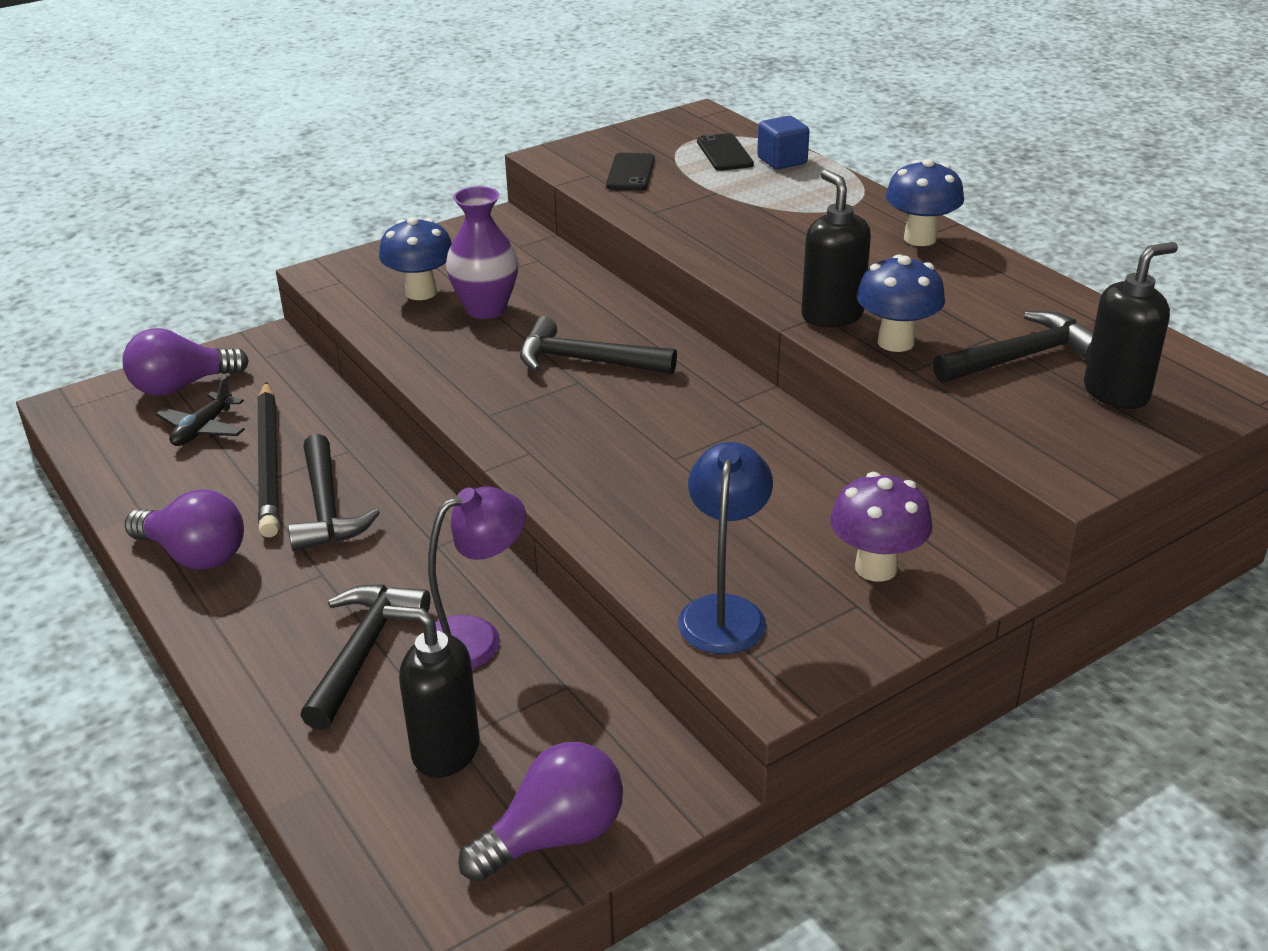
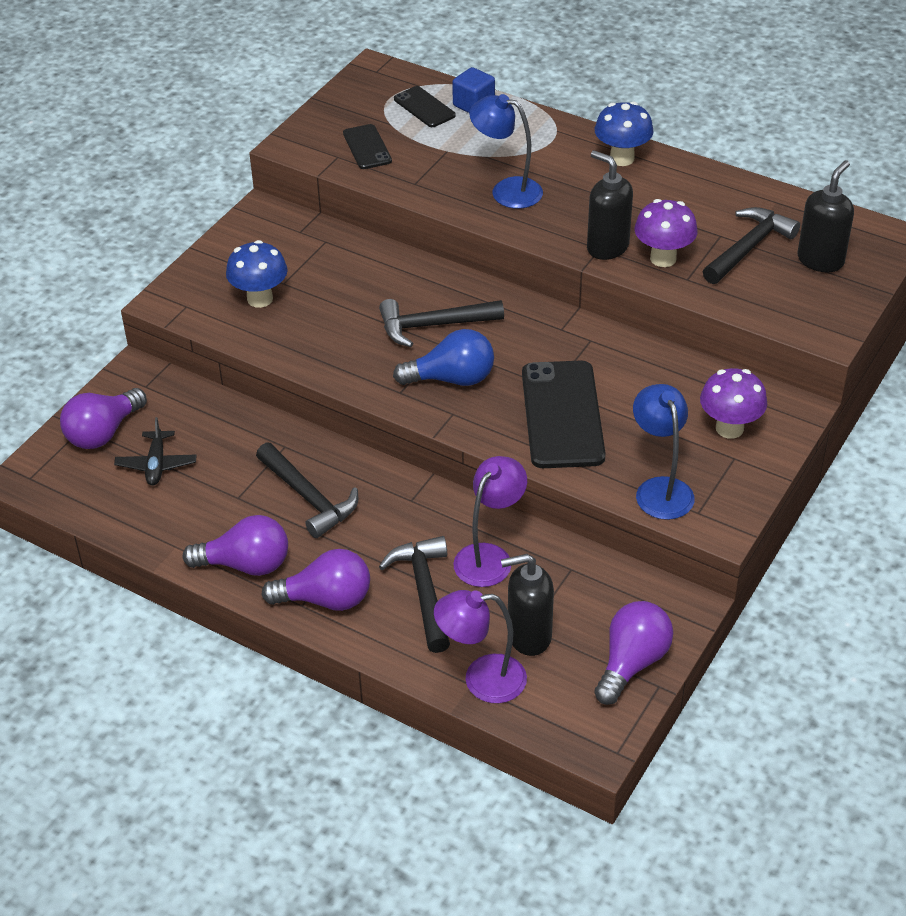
camera: 25 degrees left, 10 degrees up
black pencil [258,382,280,537] -> none
purple vase [446,186,519,319] -> none
blue mushroom [856,254,945,352] -> purple mushroom [634,199,698,267]
none -> purple light bulb [261,549,370,611]
none -> blue light bulb [393,329,494,386]
none -> purple lamp [434,590,527,703]
none -> blue lamp [469,94,543,209]
none -> black phone [522,361,606,468]

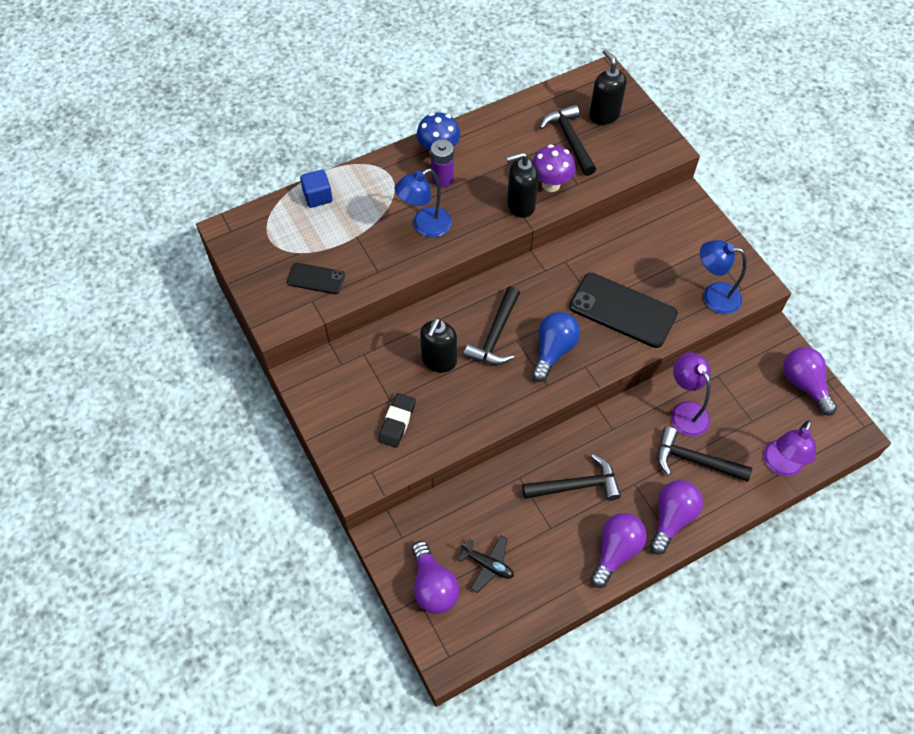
camera: 60 degrees left, 15 degrees up
blue mushroom [226,240,288,308] -> black eraser [378,393,416,448]
black phone [394,86,456,127] -> none
black soap dispenser [501,554,554,656] -> black soap dispenser moved to [420,318,457,373]
purple mushroom [700,368,767,439] -> none
none -> purple battery [431,139,454,188]

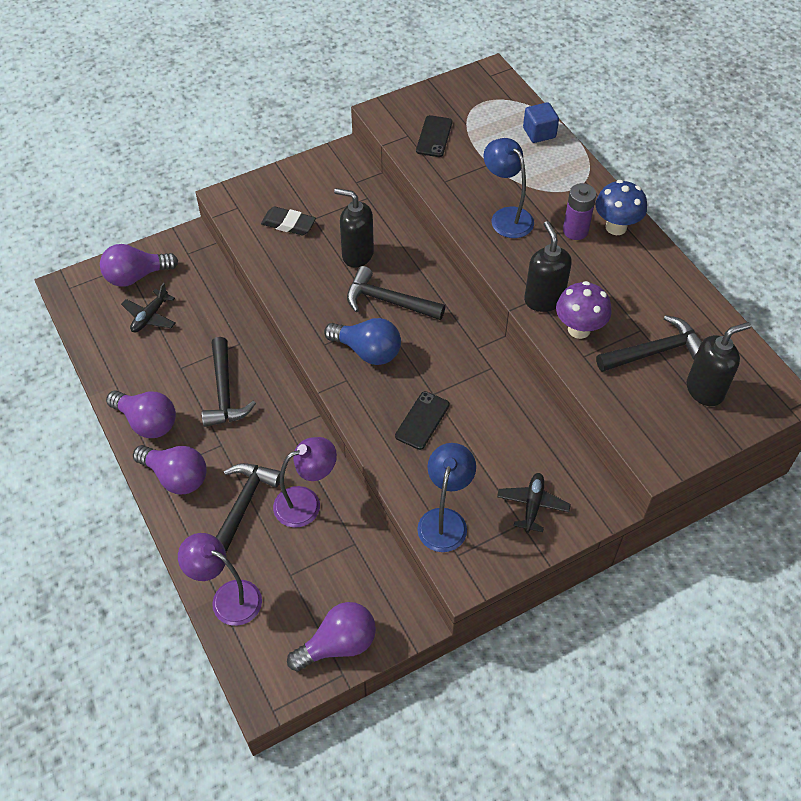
camera: 90 degrees right, 5 degrees down
black phone [569,273,678,348] -> black phone [395,391,450,450], size x0.53
none -> black plane [497,473,571,533]

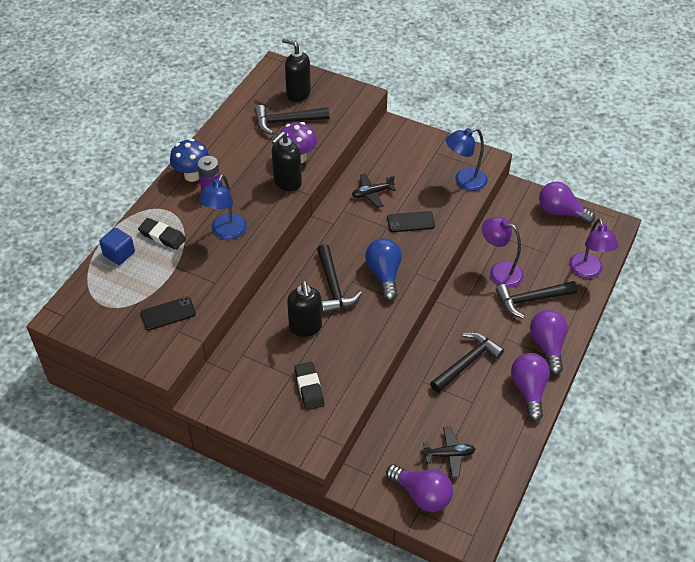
camera: 125 degrees left, 5 degrees down
black plane [497,473,571,533] -> black plane moved to [352,173,396,208]
black hammer [596,315,702,372] -> black hammer turned 45 degrees counterclockwise [254,105,330,135]
none -> black eraser [138,218,186,250]

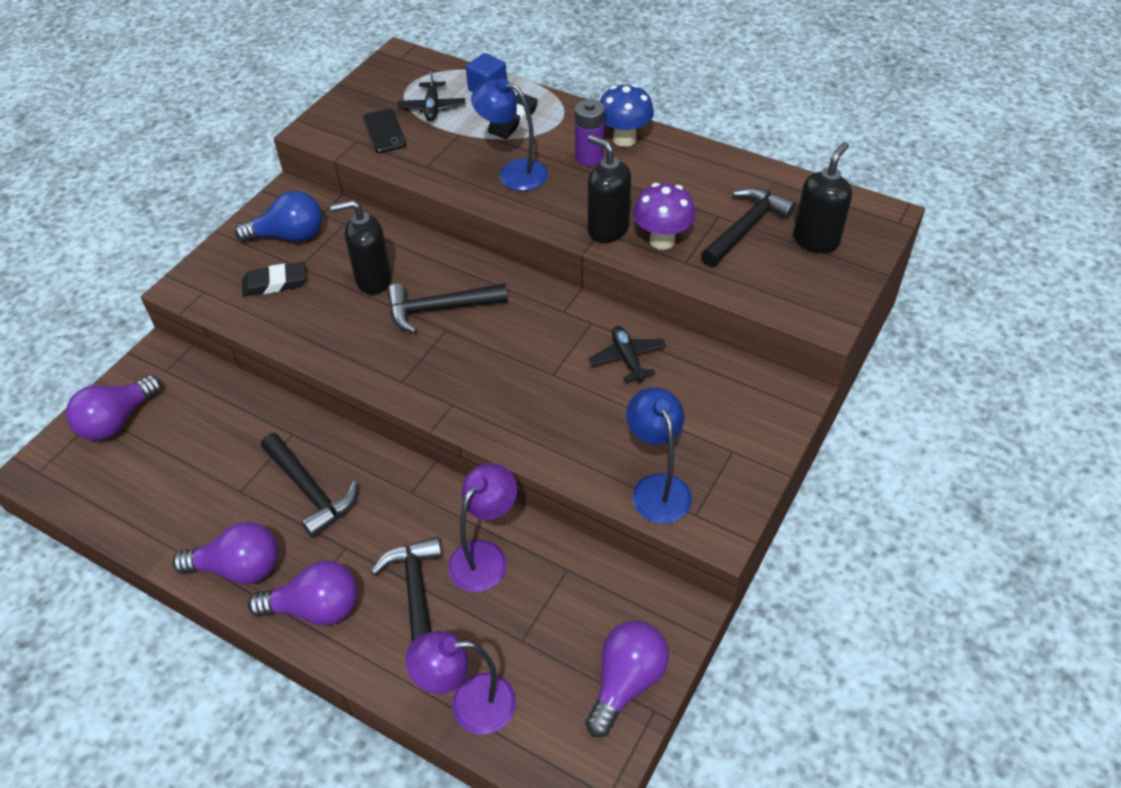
camera: 95 degrees right, 0 degrees up
black hammer [254,105,330,135] -> black hammer turned 45 degrees clockwise [701,187,796,267]
blue light bulb [365,238,402,301] -> blue light bulb moved to [235,191,322,242]
black phone [387,211,435,232] -> none
black plane [422,427,476,478] -> black plane moved to [398,69,465,121]

